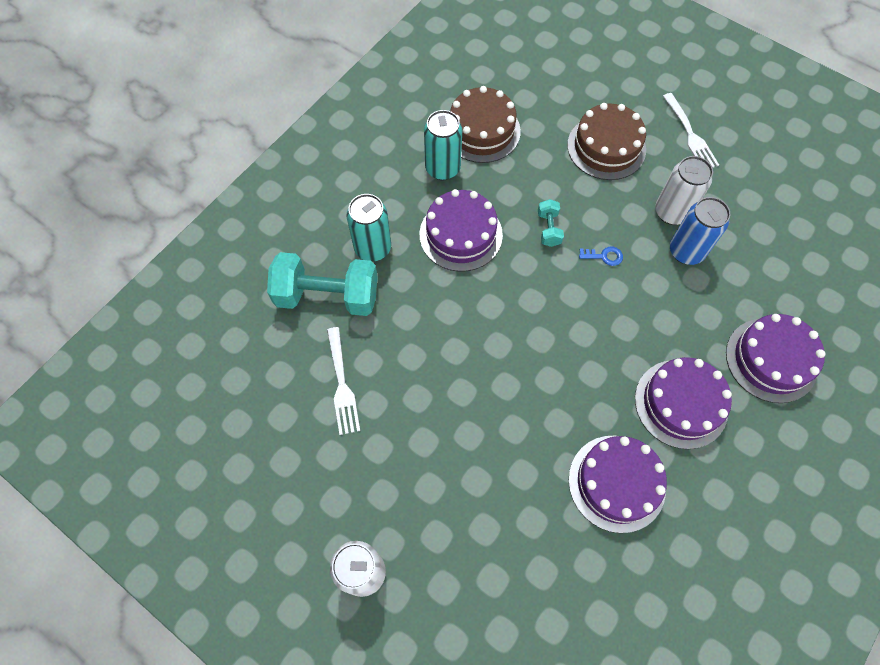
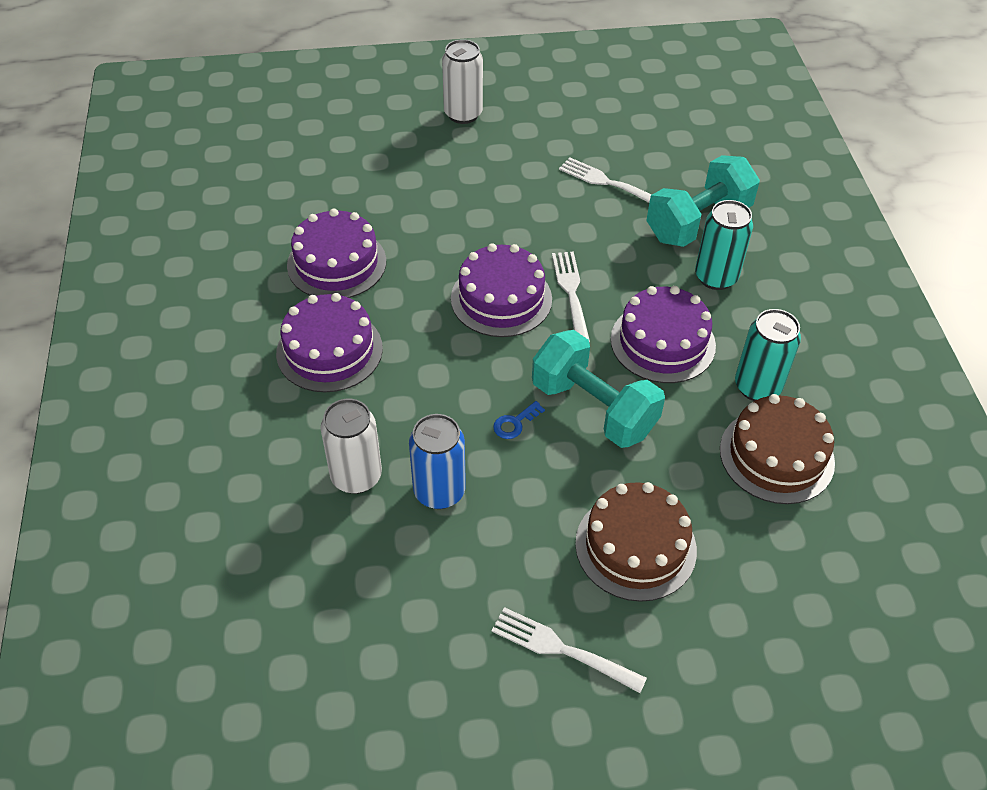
camera: 135 degrees right, 15 degrees down
turquoise dumbbell [538,199,564,247] -> turquoise dumbbell [532,330,665,448], size x2.20
white can [655,156,713,225] -> white can moved to [320,399,382,494]
purple cake [726,314,825,403] -> purple cake moved to [451,243,552,337]
none -> white fork [552,252,590,342]

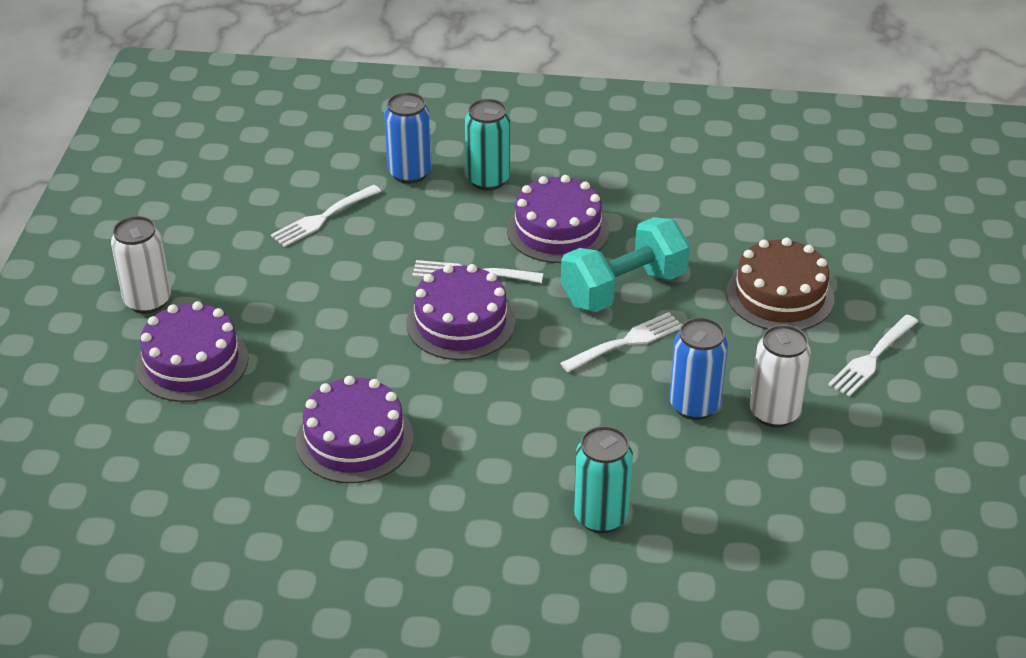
camera: 75 degrees left, 10 degrees down
purple cake [276,293,383,392] -> purple cake moved to [135,301,249,402]
white can [320,399,382,494] -> white can moved to [750,325,811,427]
blue key [493,401,545,439] -> white fork [560,312,682,372]
turquoise dumbbell [646,155,760,247] -> blue can [384,92,432,184]
brown cake [720,394,835,504] -> none
turquoise can [735,309,801,401] -> turquoise can moved to [574,426,633,533]

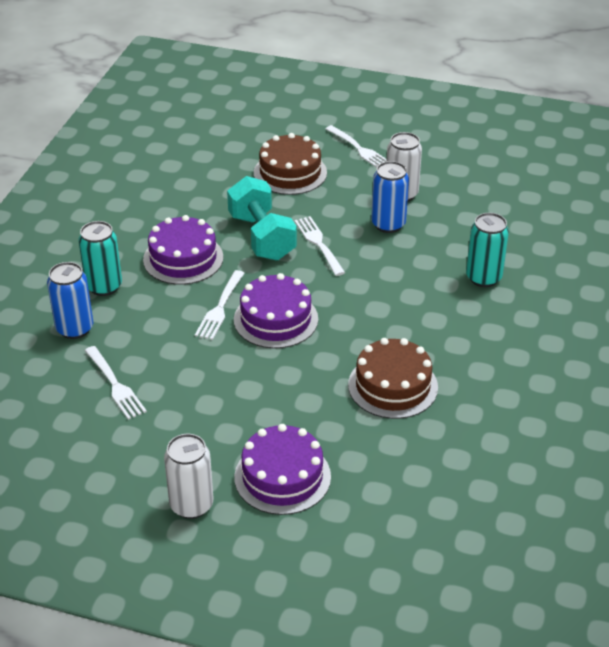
camera: 80 degrees left, 0 degrees up
purple cake [296,376,414,483] -> brown cake [348,338,438,419]

